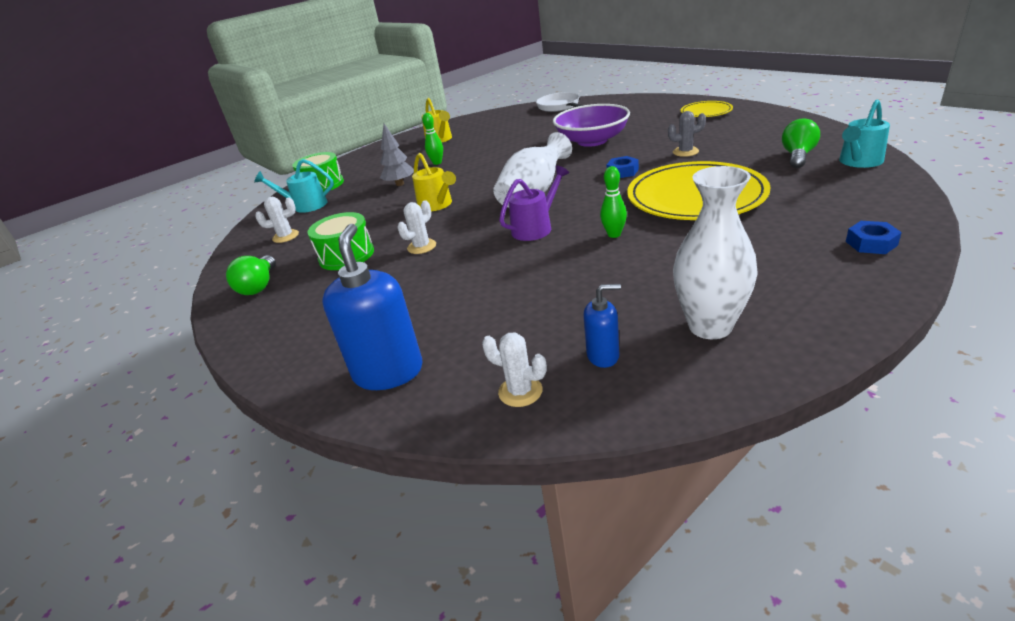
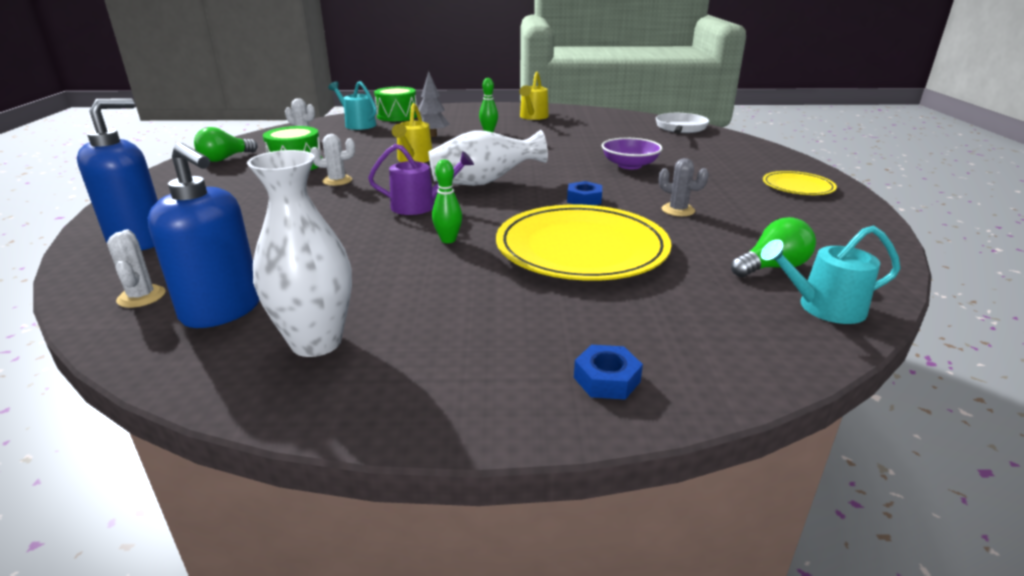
camera: 35 degrees right, 5 degrees down
purple bowl [553,104,630,147] -> purple bowl [602,138,662,169], size x0.65
blue soap dispenser [583,284,621,368] -> blue soap dispenser [147,143,259,328], size x1.90

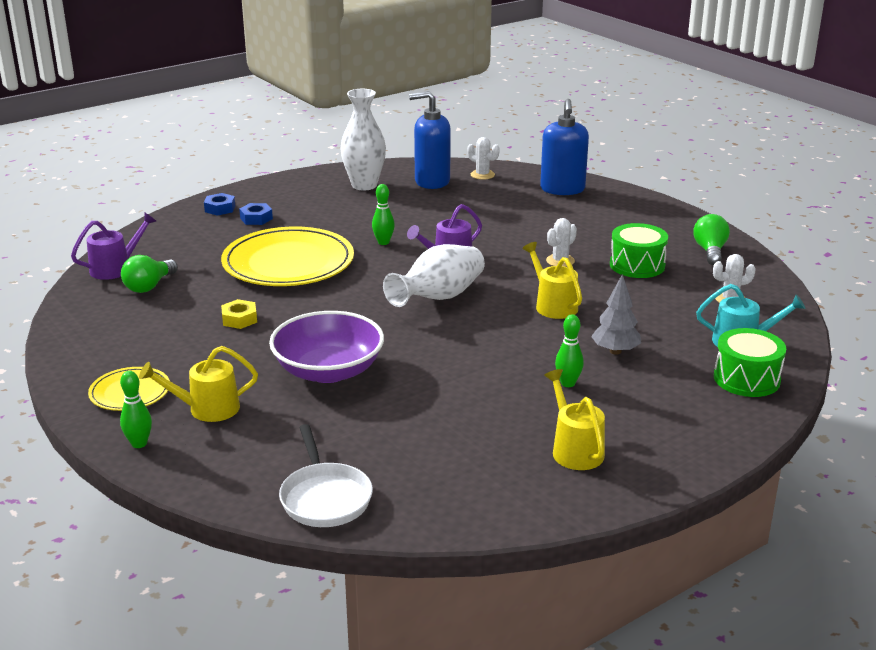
camera: 145 degrees right, 0 degrees up
blue nut [567,181,602,205] -> blue nut moved to [239,203,273,225]
purple bowl [602,138,662,169] -> purple bowl [269,311,384,383], size x1.53
grey cactus [659,158,709,216] -> yellow nut [221,299,257,329]
turquoise watering can [761,225,900,324] -> purple watering can [71,212,156,280]
none -> green bowling pin [120,371,152,448]
none -> yellow watering can [139,346,258,422]

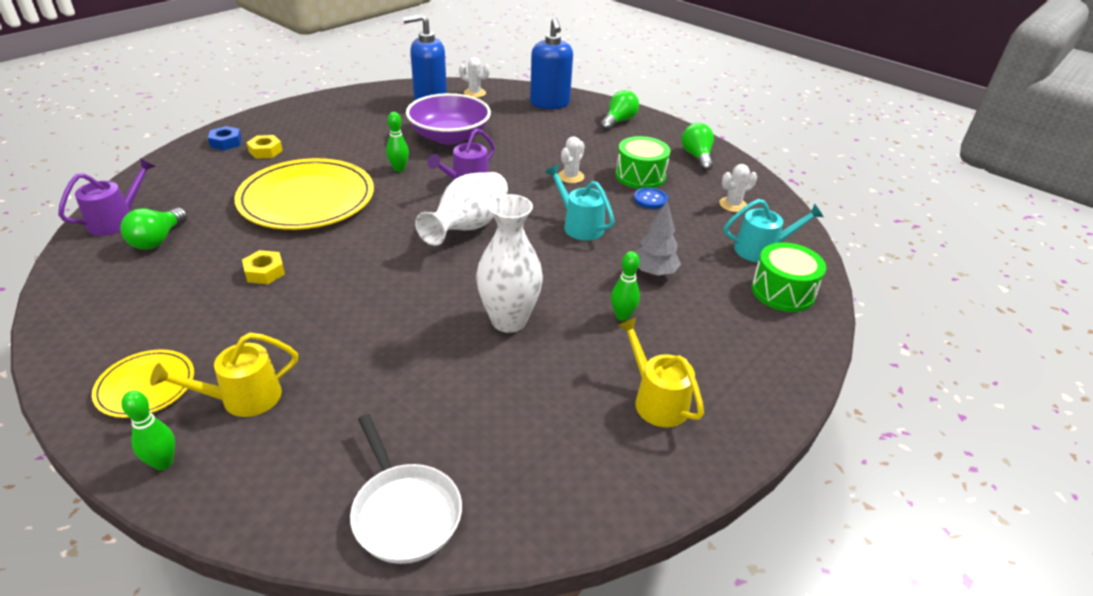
camera: 15 degrees left, 10 degrees up
blue nut [239,203,273,225] -> yellow nut [246,135,283,159]
purple bowl [269,311,384,383] -> purple bowl moved to [406,93,491,145]
white vase [340,89,386,190] -> white vase moved to [476,194,543,333]
yellow watering can [522,242,582,319] -> turquoise watering can [545,164,615,241]
none -> green light bulb [600,90,639,131]
none -> blue button [634,187,668,209]

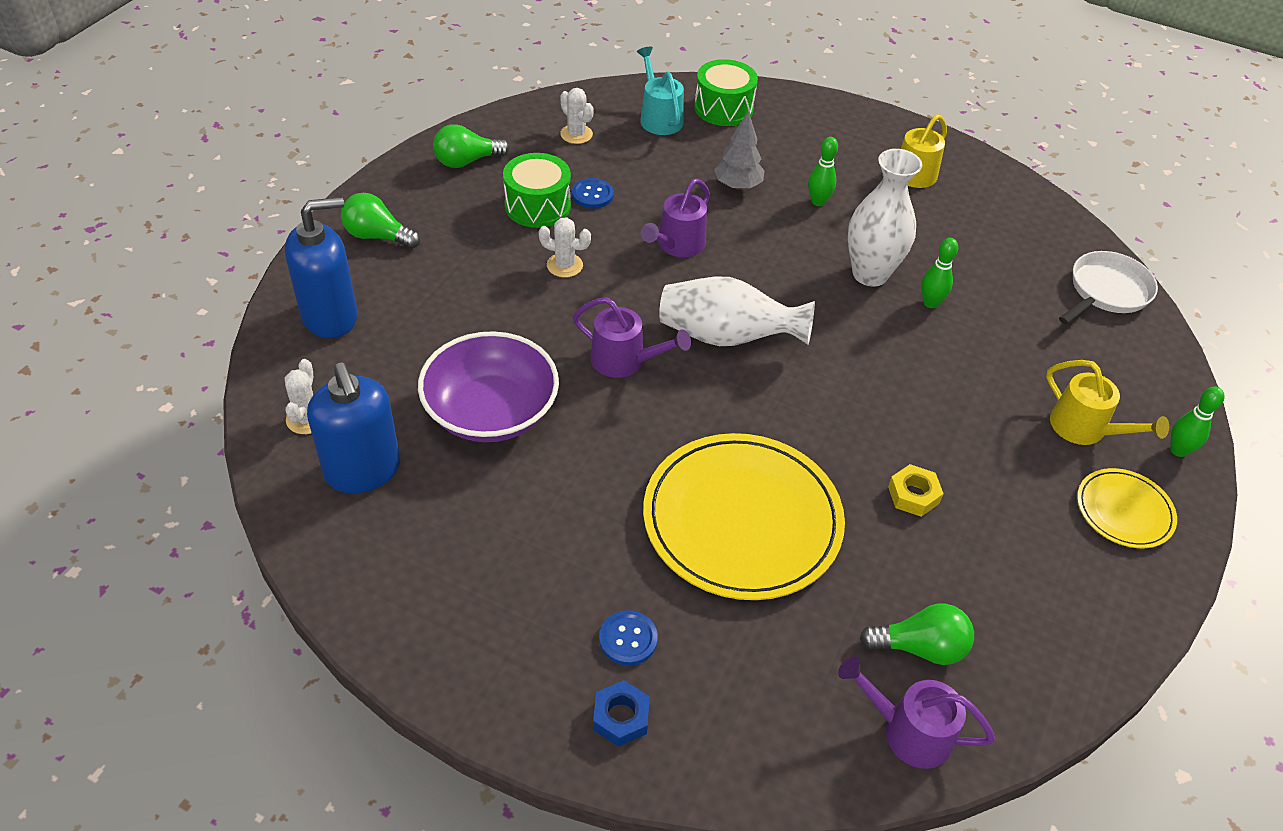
camera: 105 degrees left, 10 degrees up
yellow nut [246,135,283,159] -> blue button [599,610,658,666]
green bowling pin [386,112,409,172] -> green bowling pin moved to [921,238,958,308]
turquoise watering can [545,164,615,241] -> purple watering can [641,179,710,257]

